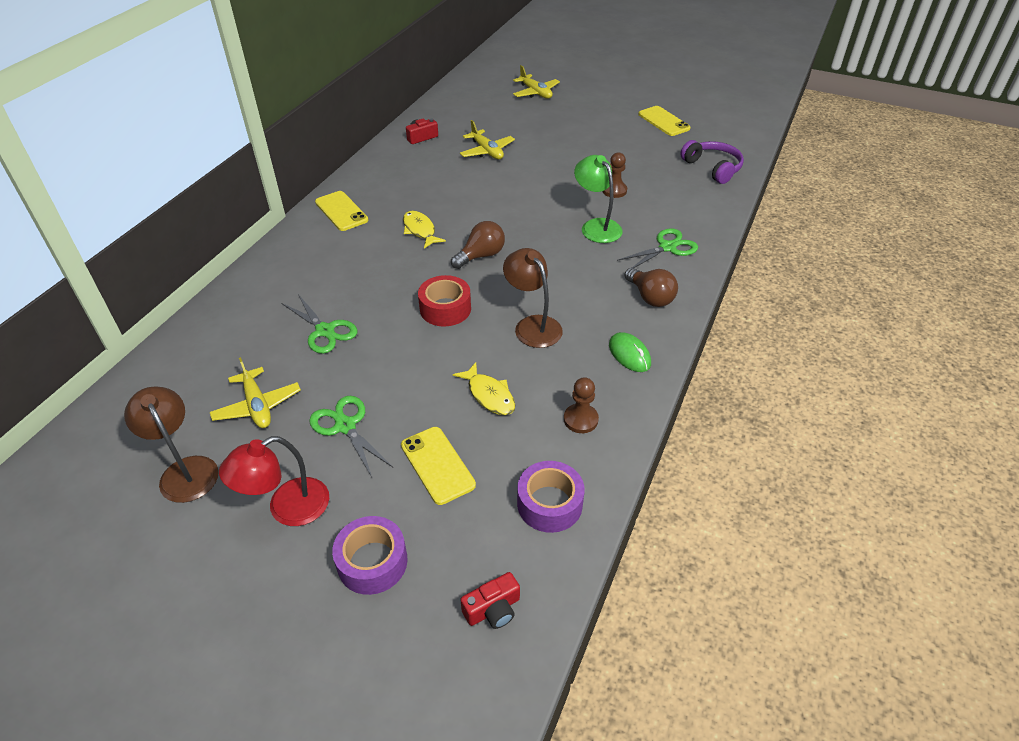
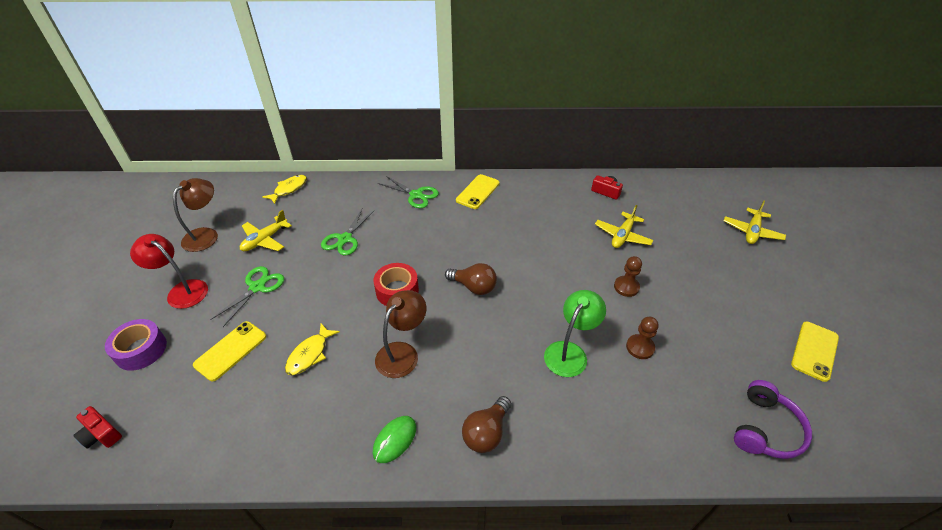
camera: 65 degrees right, 0 degrees up
yellow fish [403,211,446,249] -> yellow fish moved to [262,175,307,204]
purple tape [517,461,585,533] -> none
brown pawn [564,377,599,433] -> brown pawn moved to [614,256,642,297]
green scissors [617,228,698,268] -> green scissors moved to [378,176,439,208]

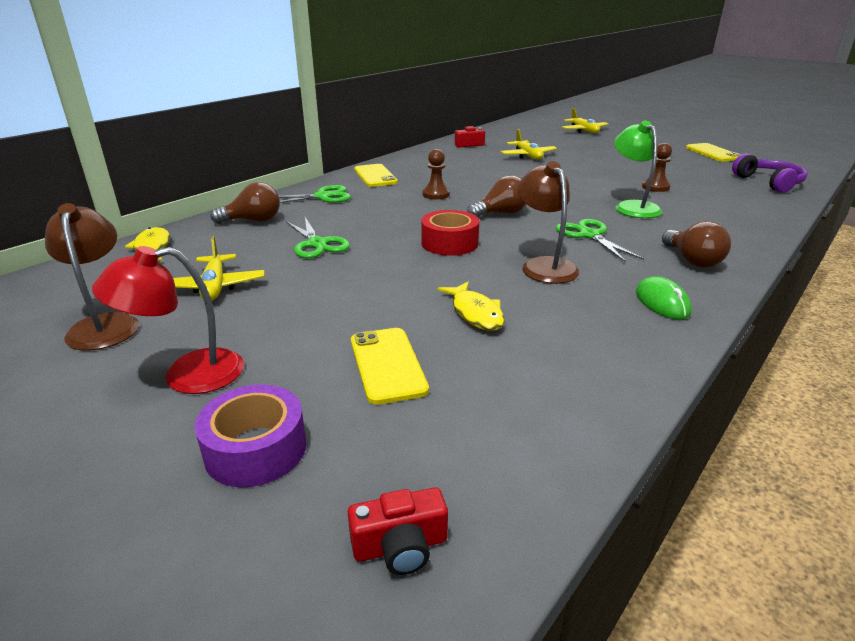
camera: 50 degrees left, 15 degrees down
green scissors [210,266,284,327] -> green scissors moved to [556,219,644,262]
brown pawn [614,256,642,297] -> brown pawn moved to [423,149,450,200]
none -> brown light bulb [211,182,280,224]

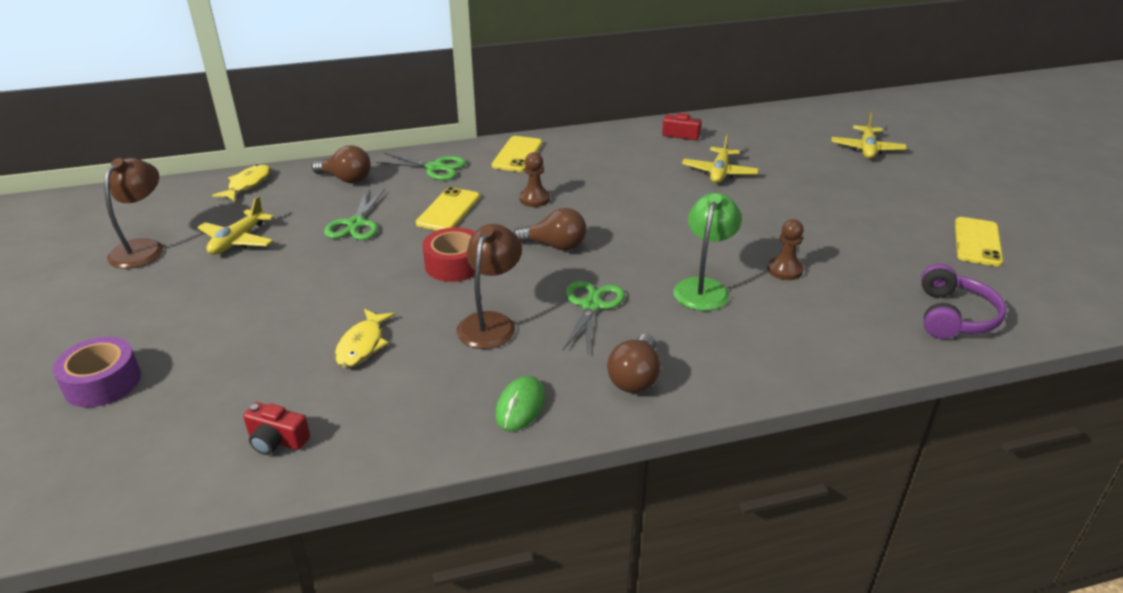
camera: 35 degrees right, 5 degrees up
red lamp [92,246,244,394] -> none
red camera [348,487,448,575] -> red camera moved to [243,402,310,455]
yellow phone [351,328,429,405] -> yellow phone moved to [416,187,480,230]

